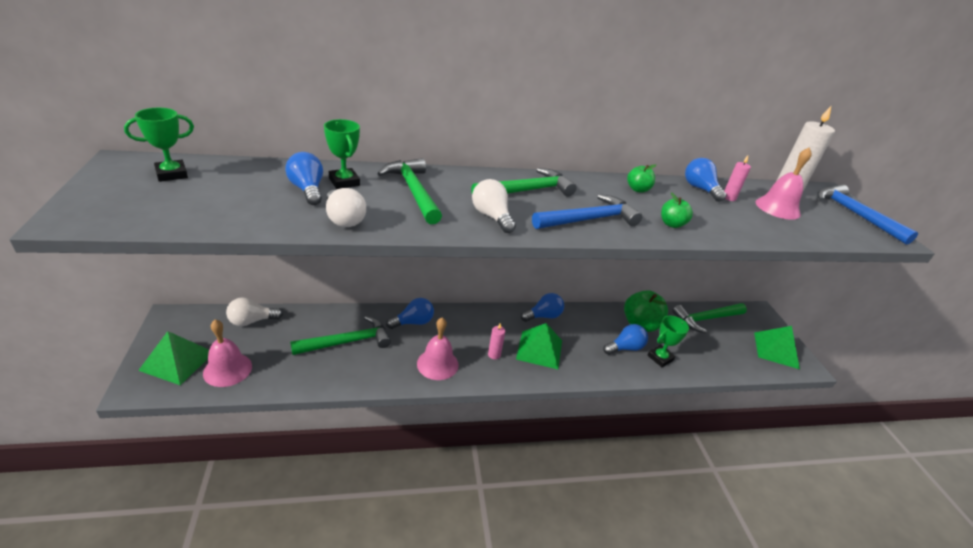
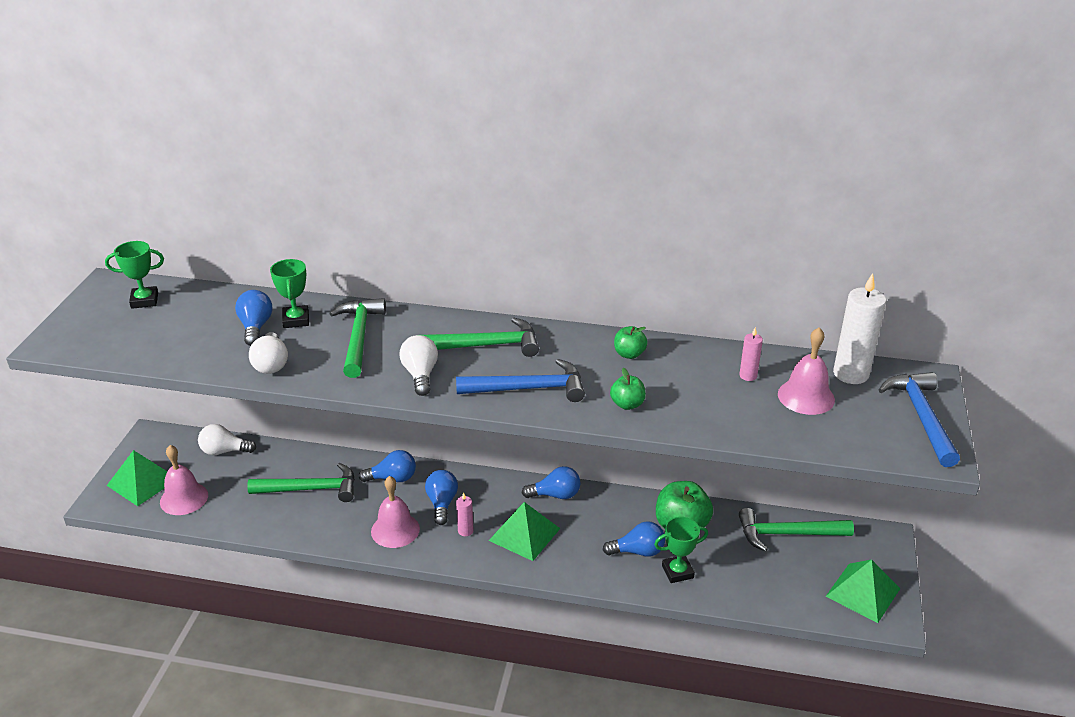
camera: 25 degrees right, 0 degrees up
blue light bulb [685,158,727,202] -> blue light bulb moved to [425,470,458,525]

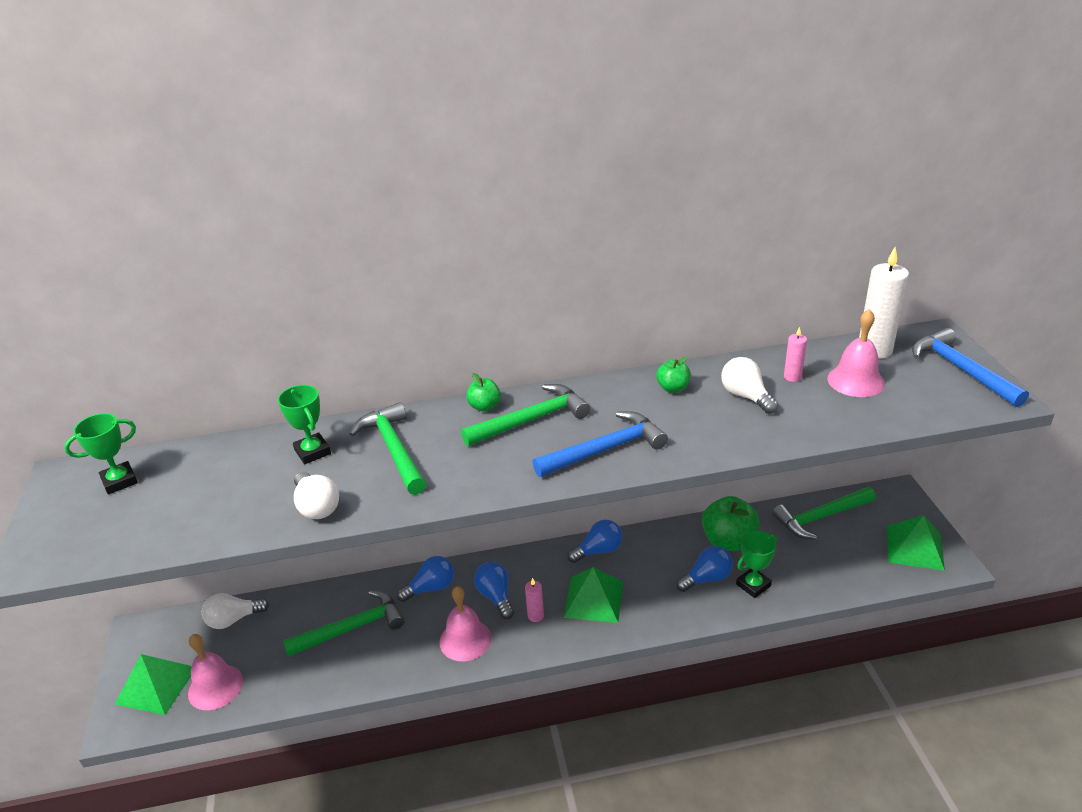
camera: 20 degrees left, 0 degrees up
blue light bulb [235,290,272,346] -> none
white light bulb [400,335,438,396] -> white light bulb moved to [721,357,778,414]
green apple [610,368,646,410] -> green apple moved to [466,373,501,412]

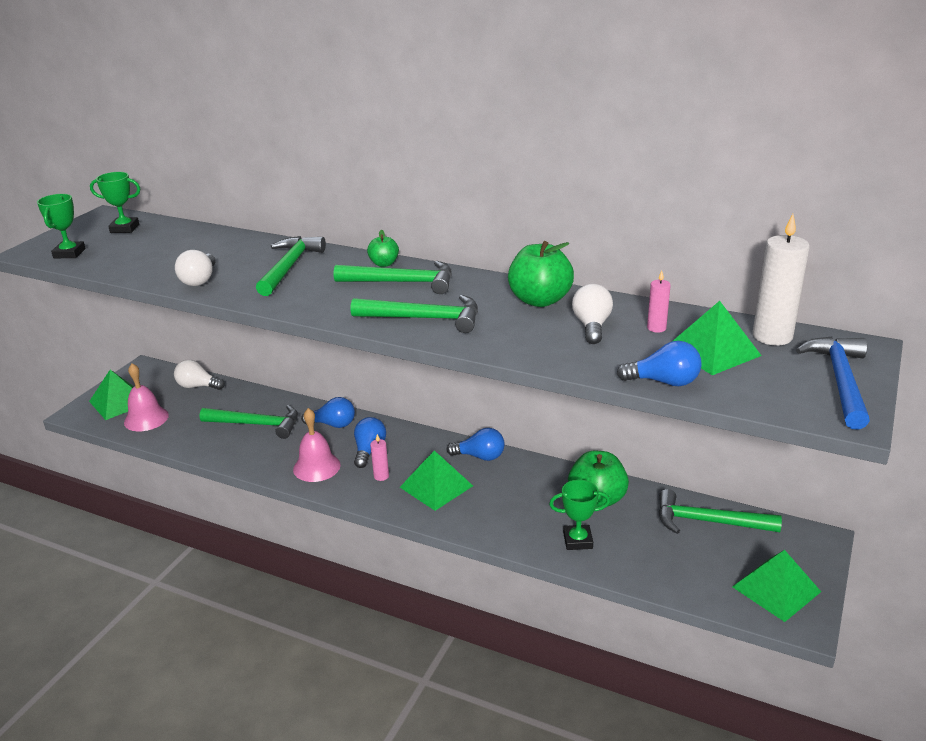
camera: 35 degrees right, 5 degrees down
green trophy [278,385,331,464] -> green trophy moved to [37,194,86,258]
blue hammer [532,411,668,477] -> green hammer [351,295,478,333]
green apple [656,357,691,393] -> green apple [508,241,574,307], size x1.88
blue light bulb [676,546,733,592] -> blue light bulb moved to [617,341,701,386]
pink bell [827,309,885,397] -> green pyramid [673,301,762,375]

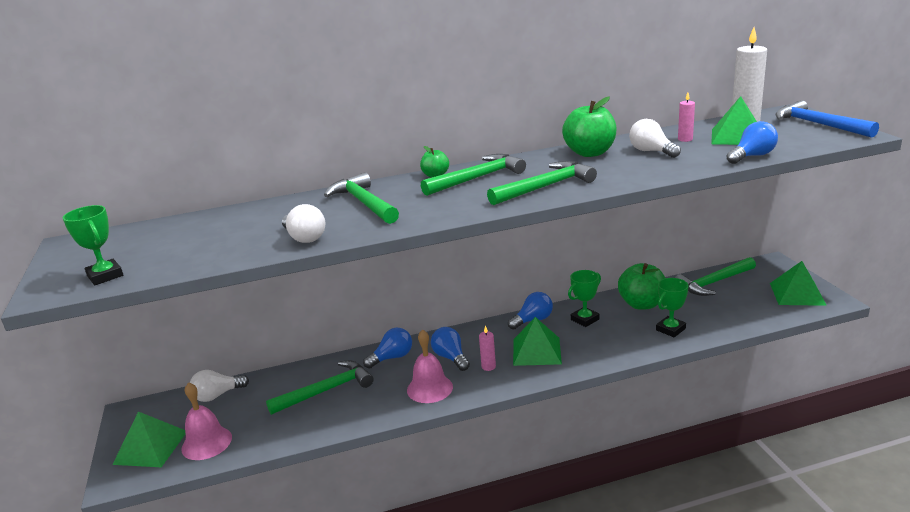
camera: 40 degrees left, 5 degrees down
green trophy [90,172,141,233] -> green trophy moved to [568,270,601,327]

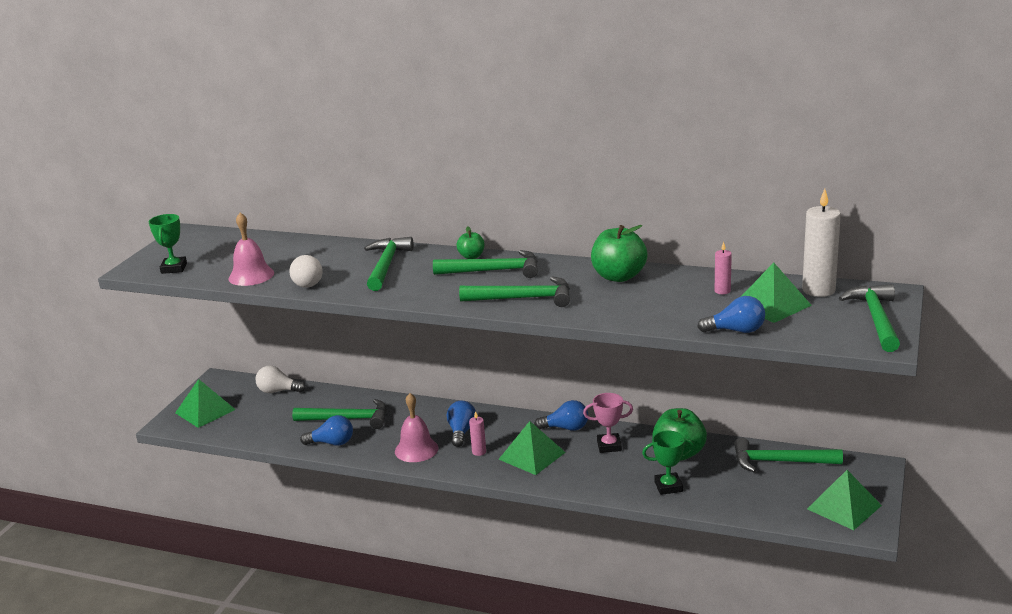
camera: 35 degrees right, 0 degrees up
pink bell [181,382,232,460] -> pink bell moved to [229,212,274,286]
blue light bulb [363,328,412,369] -> blue light bulb moved to [300,415,353,446]
green trophy [568,270,601,327] -> pink trophy [583,393,633,453]
white light bulb [629,119,681,158] -> none
blue hammer [776,100,879,138] -> green hammer [839,284,900,352]

